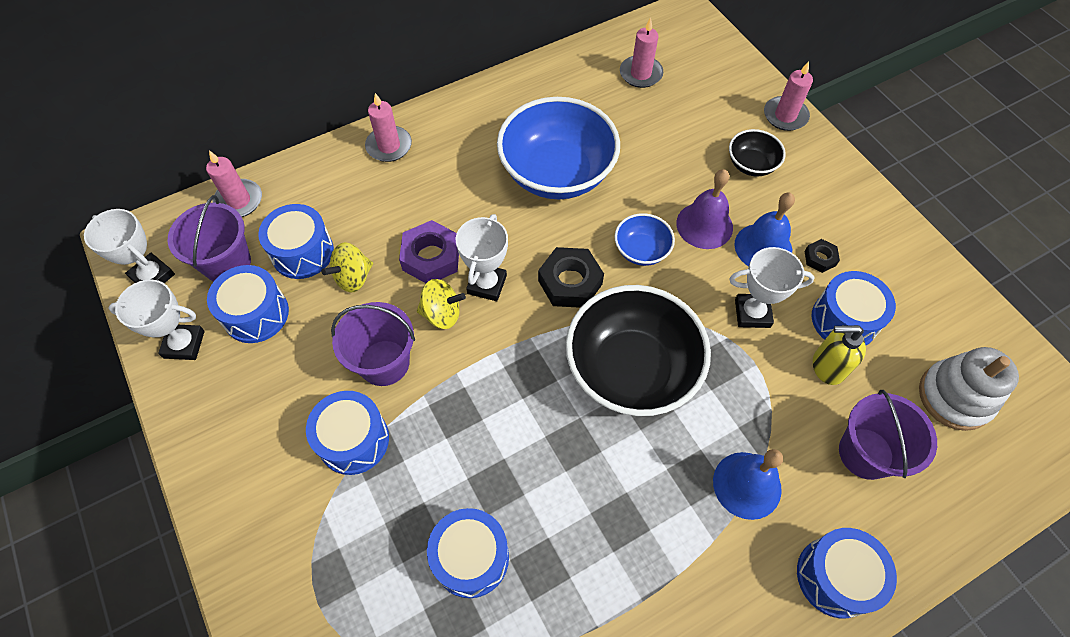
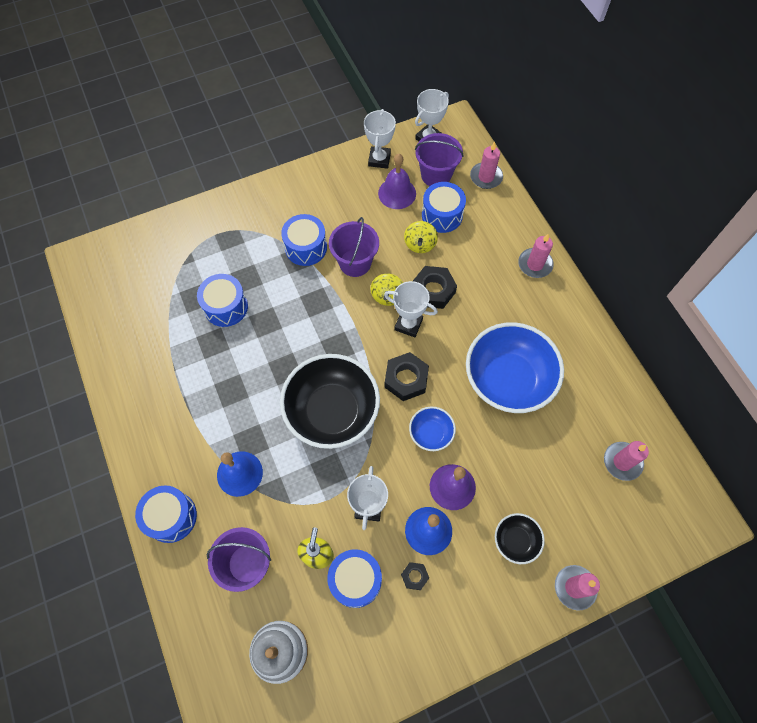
camera: 95 degrees right, 5 degrees up
blue drum [207,265,289,343] -> purple bell [378,154,416,209]
yellow spinning top [321,242,373,292] -> yellow spinning top turned 135 degrees counterclockwise [404,221,438,253]
purple nut [399,220,459,283] -> black nut [413,266,457,309]

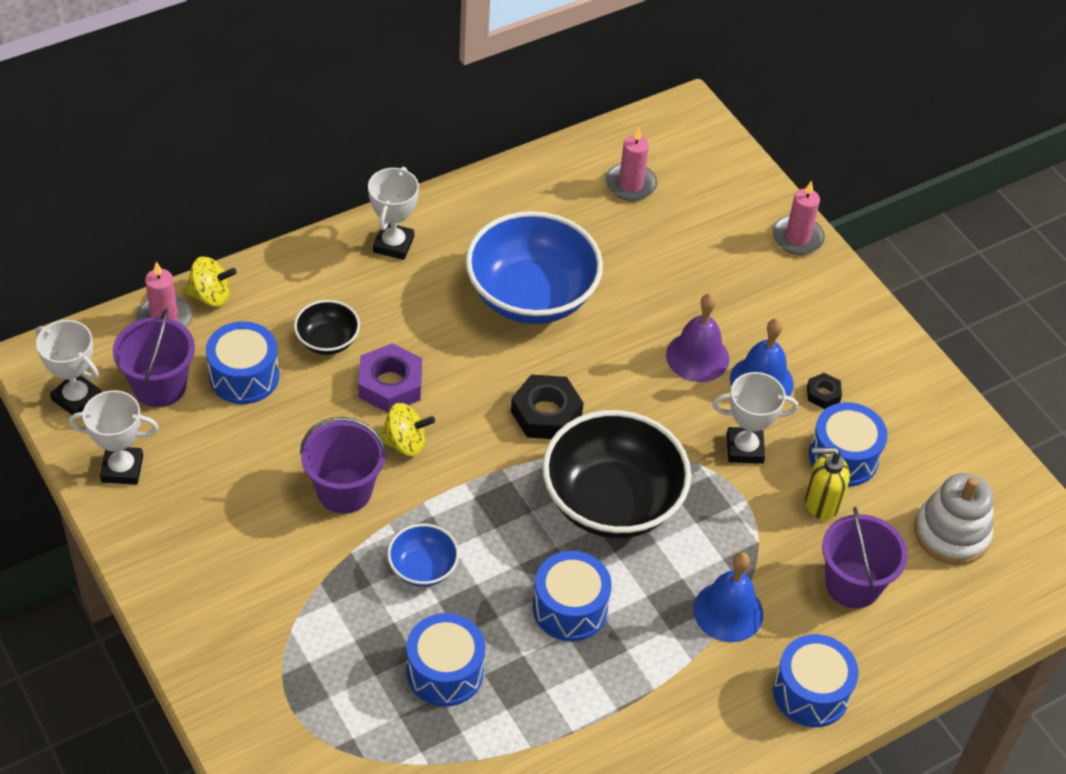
camera: 100 degrees left, 15 degrees down
blue drum [281,214,327,266] -> blue drum moved to [533,551,612,641]
purple bell [378,154,416,209] -> none
white trophy [384,281,438,337] -> white trophy moved to [368,167,419,260]
yellow spinning top [404,221,438,253] -> yellow spinning top moved to [185,256,237,307]
blue bowl [409,407,456,451] -> blue bowl moved to [387,524,459,587]
black nut [413,266,457,309] -> purple nut [358,343,422,413]
black bowl [495,513,545,564] -> black bowl moved to [294,300,360,355]
pink candle [518,234,554,278] -> none

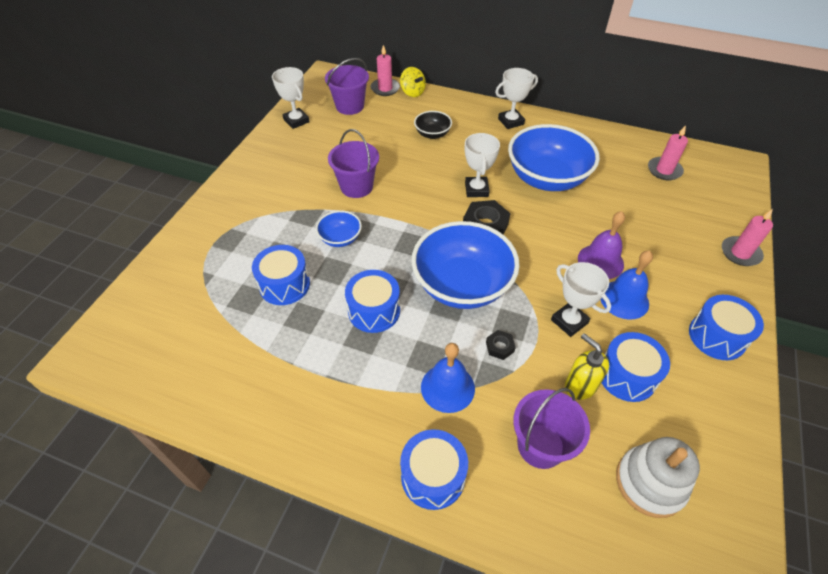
camera: 55 degrees right, 0 degrees up
white trophy [35,320,101,415] -> white trophy moved to [465,133,500,197]
blue drum [206,321,279,404] -> blue drum moved to [689,295,764,360]
purple nut [358,343,422,413] -> none
yellow spinning top [379,403,435,456] -> none
black bowl [542,410,691,538] -> blue bowl [411,221,520,309]
black nut [807,373,842,409] -> black nut moved to [486,330,516,360]

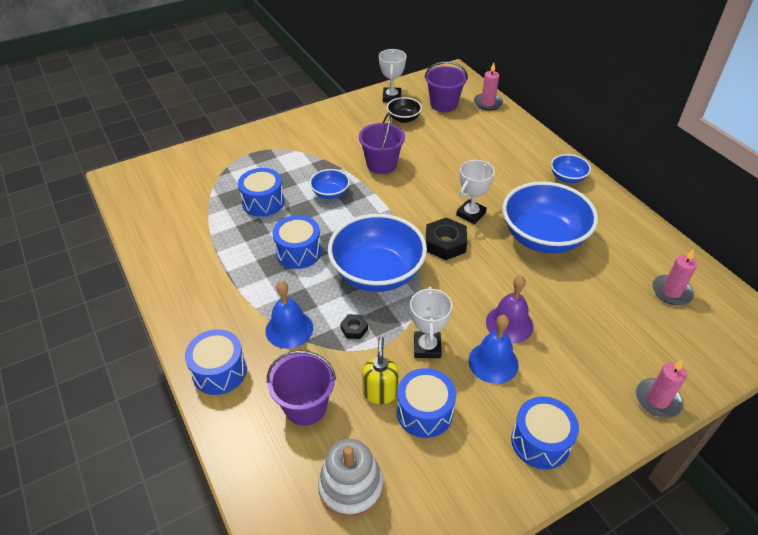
camera: 40 degrees right, 5 degrees down
yellow spinning top [400,67,426,97] -> none
black bowl [414,111,452,139] -> black bowl moved to [387,97,422,123]
white trophy [495,68,538,129] -> blue bowl [551,154,591,183]

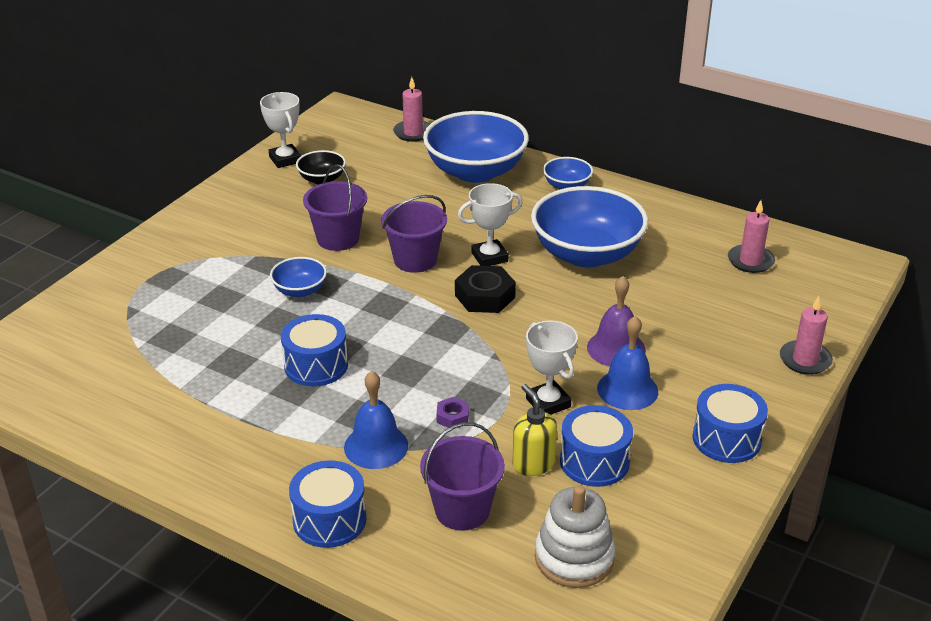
camera: 30 degrees left, 10 degrees down
blue drum [238,168,285,217] -> none
blue bowl [328,214,427,292] -> blue bowl moved to [423,111,529,183]
black nut [340,314,368,339] -> purple nut [436,397,469,428]
purple bucket [425,61,468,112] -> purple bucket moved to [381,195,447,273]
white trophy [456,160,495,224] -> white trophy turned 60 degrees clockwise [458,183,523,266]

